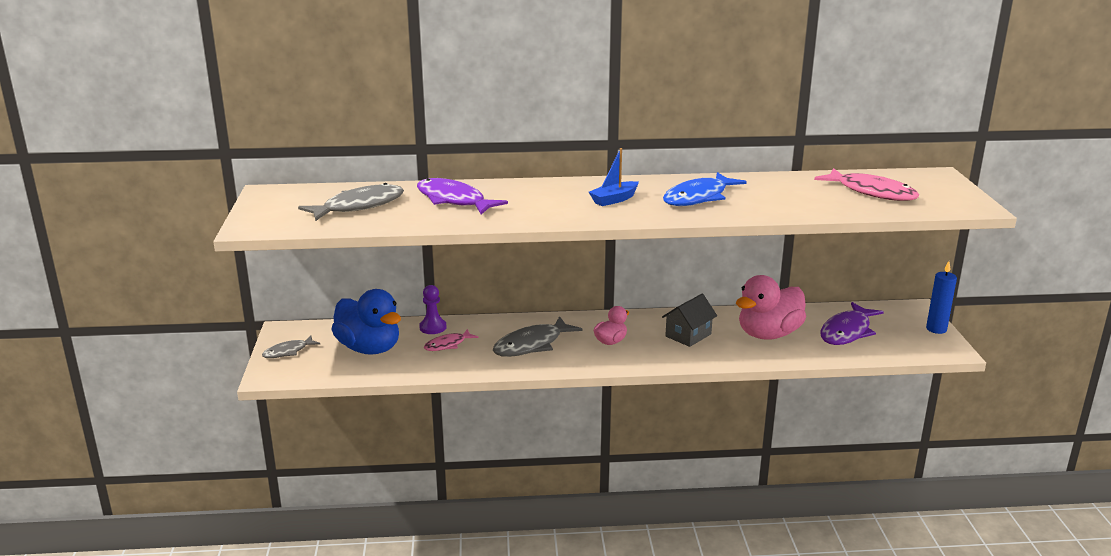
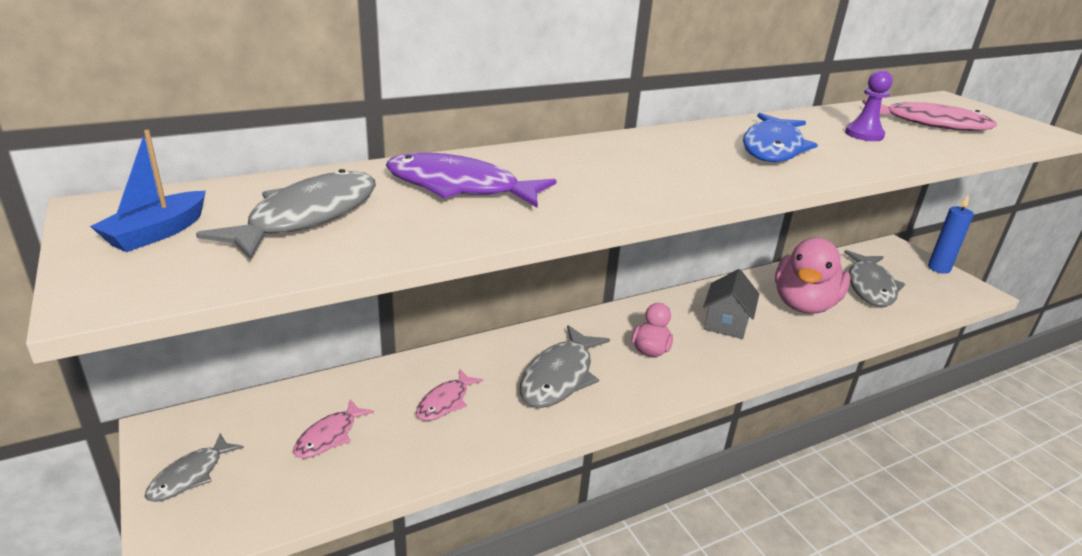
camera: 25 degrees left, 5 degrees up
blue duck [331,289,401,355] -> pink fish [293,399,374,458]
purple pawn [419,285,446,334] -> purple pawn moved to [845,70,893,141]
blue boat [589,148,639,206] -> blue boat moved to [90,130,206,252]
purple fish [820,302,884,345] -> grey fish [844,250,905,307]

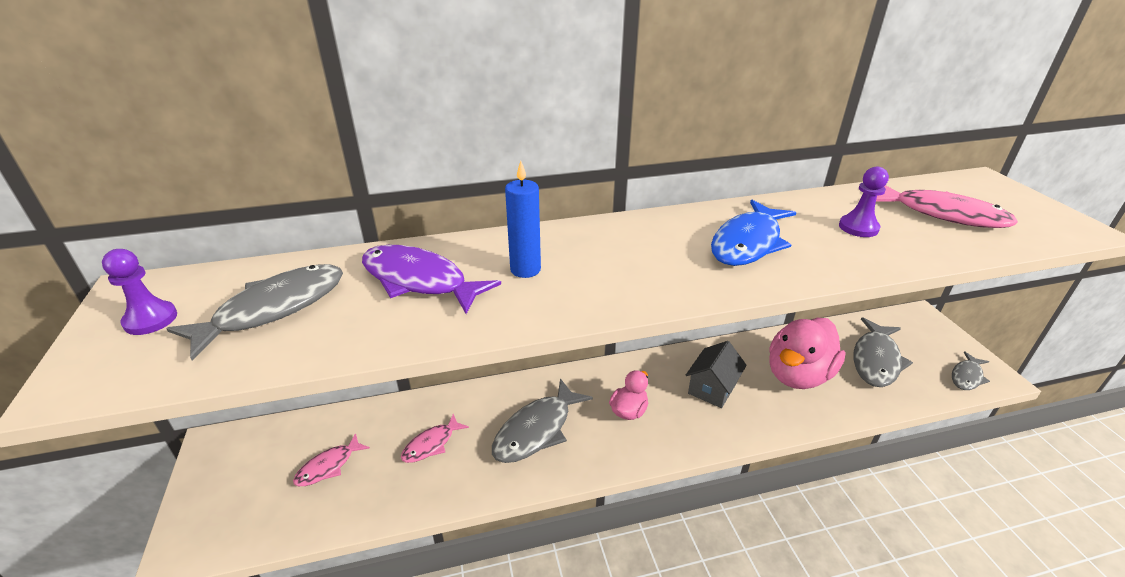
camera: 15 degrees right, 5 degrees up
blue boat [90,130,206,252] -> purple pawn [102,249,177,335]
grey fish [145,434,244,502] -> grey fish moved to [952,351,990,390]
blue candle [928,194,974,274] -> blue candle moved to [505,160,541,278]

